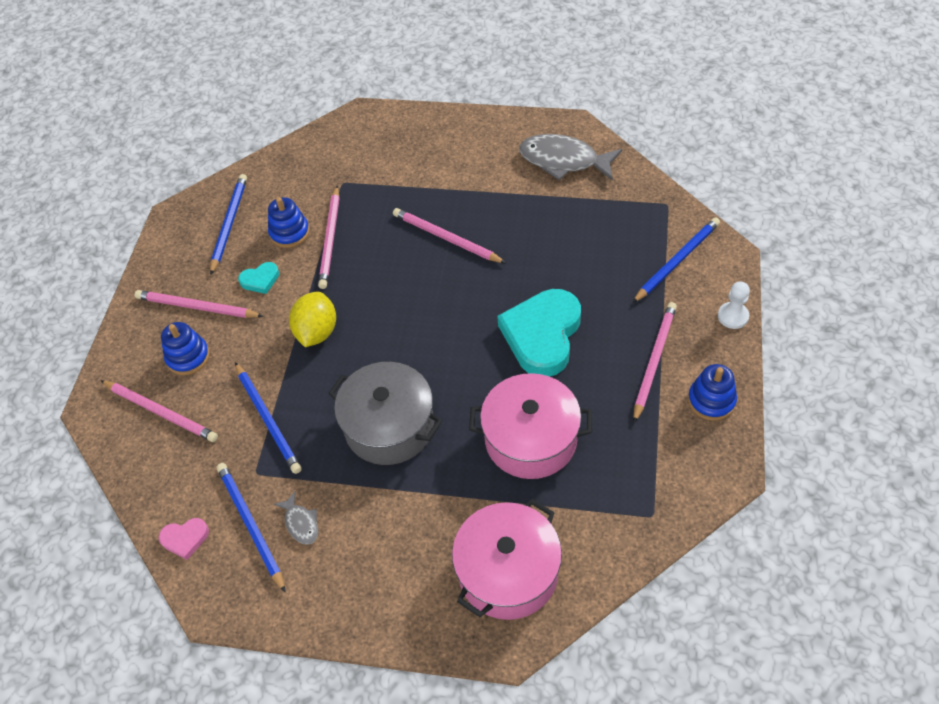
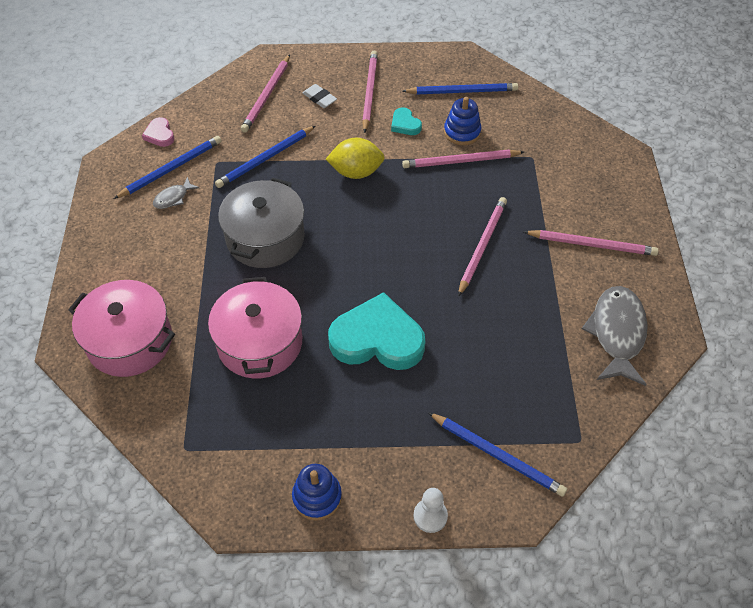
camera: 75 degrees right, 0 degrees up
blue stacking toy [161,322,210,375] -> white eraser [303,84,337,108]
pink pencil [633,302,677,423] -> pink pencil moved to [524,230,659,256]

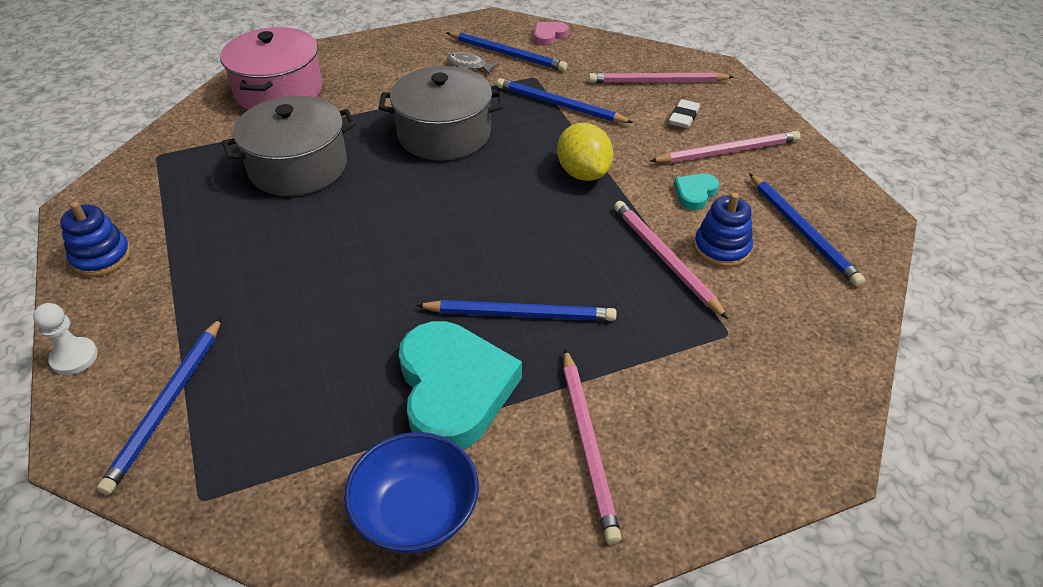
camera: 70 degrees right, 10 degrees down
pink pot [208,277,302,379] -> grey pot [222,96,356,196]
turquoise heart [328,292,425,370] -> turquoise heart moved to [399,321,522,449]
pink pencil [458,197,507,297] -> blue pencil [416,300,616,321]
grey fish [582,286,648,386] -> blue bowl [344,432,479,554]

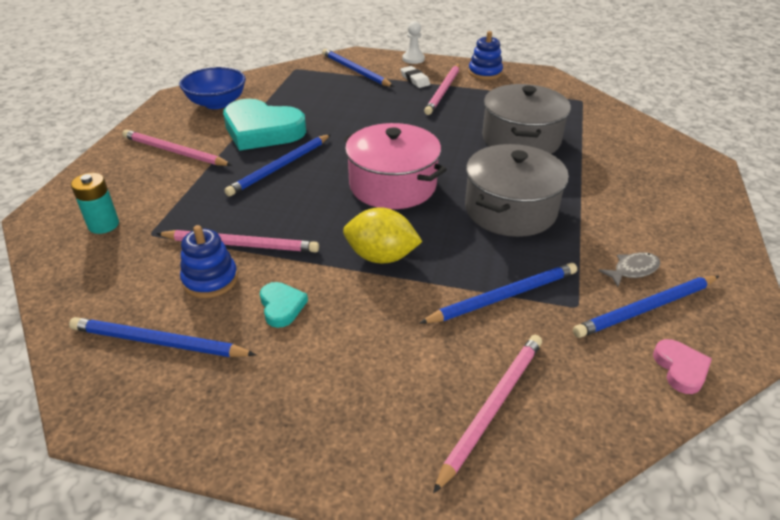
camera: 125 degrees right, 5 degrees down
pink pot [220,27,322,110] -> pink pot moved to [343,123,447,209]
pink pencil [651,131,800,163] -> pink pencil moved to [424,64,460,115]
white eraser [669,99,700,128] -> white eraser moved to [400,66,430,88]
none -> turquoise battery [71,173,119,234]

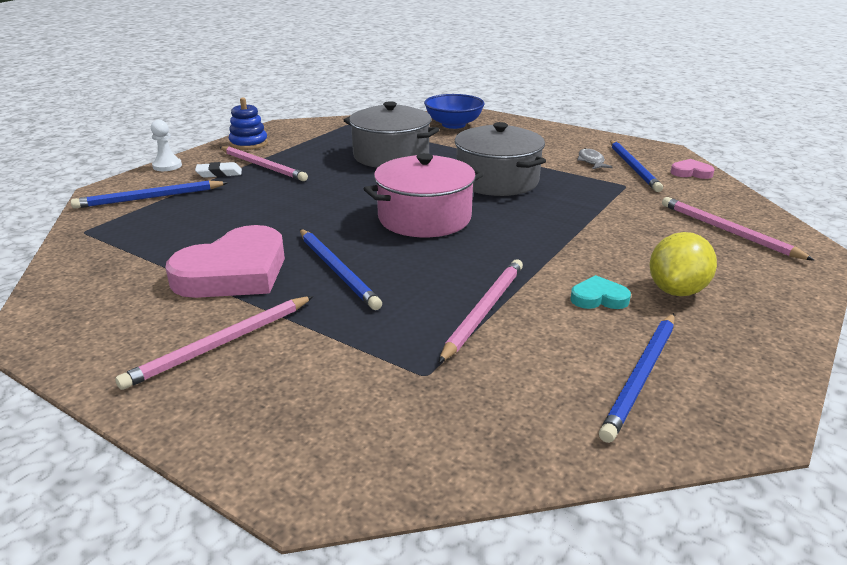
camera: 70 degrees left, 10 degrees down
turquoise battery [71,173,119,234] -> none
blue bowl [180,67,246,109] -> blue bowl moved to [424,94,485,129]
blue stacking toy [180,225,238,298] -> none
turquoise heart [223,99,306,151] -> pink heart [165,225,285,298]
yellow lemon [343,207,423,264] -> yellow lemon moved to [649,232,717,296]
blue pencil [420,263,577,323] -> none

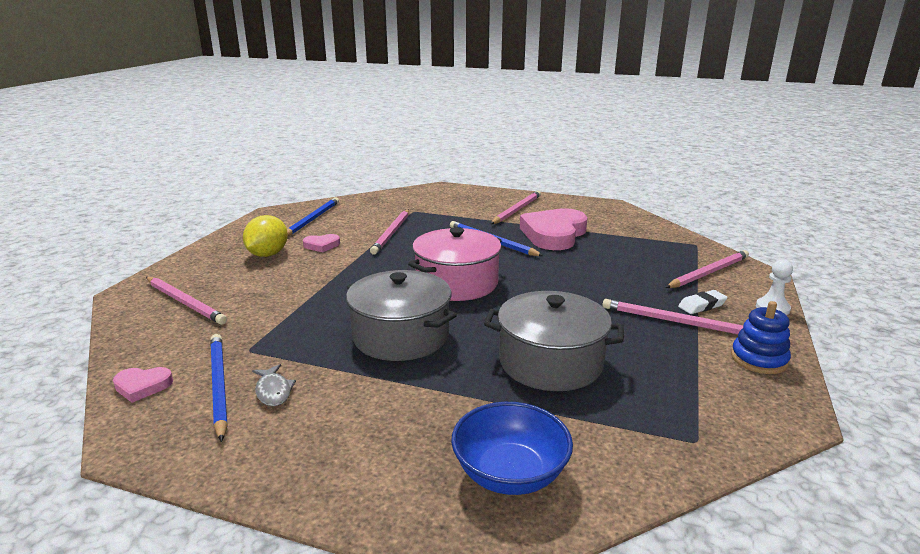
camera: 165 degrees right, 5 degrees down
blue pencil [71,181,228,209] -> pink pencil [665,250,749,288]
turquoise heart [570,275,631,309] -> pink heart [303,234,340,253]

